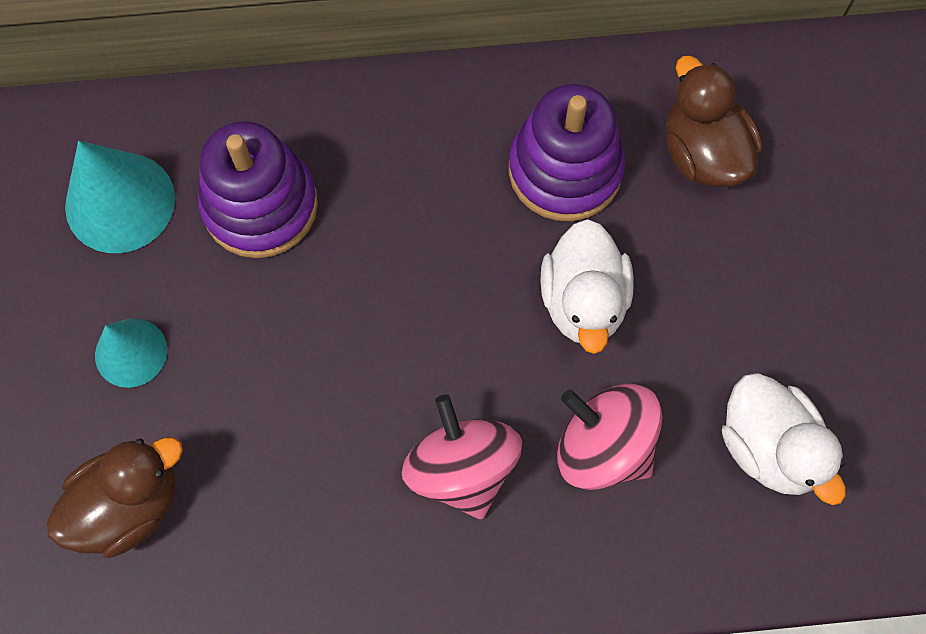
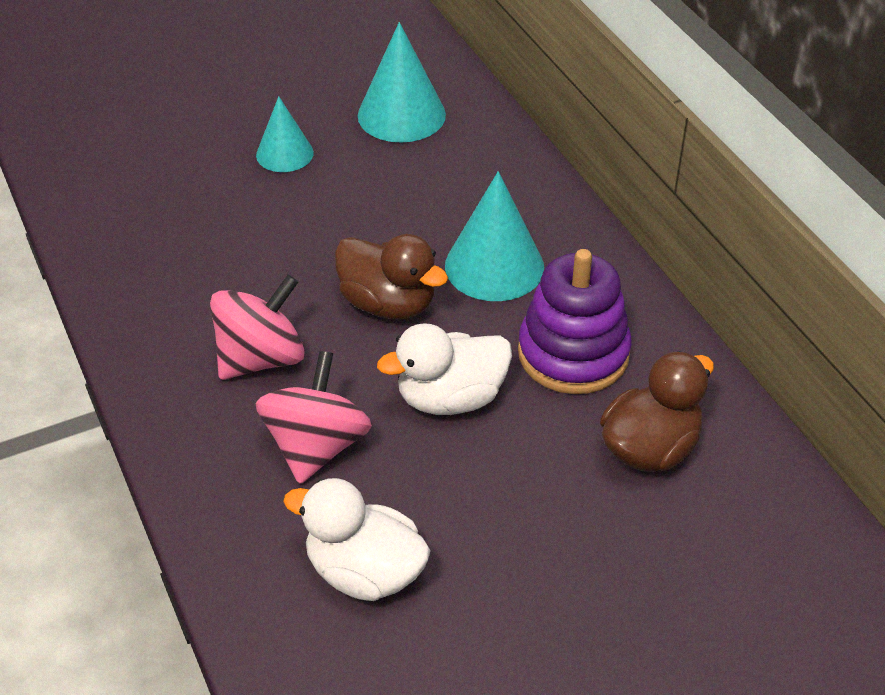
camera: 70 degrees right, 25 degrees down
brown duck [47,437,183,558] -> brown duck moved to [335,234,448,319]
purple stacking toy [198,121,318,258] -> none
white duck [722,373,846,505] -> white duck turned 75 degrees clockwise [283,478,431,601]
none -> turquoise cone [445,171,544,301]

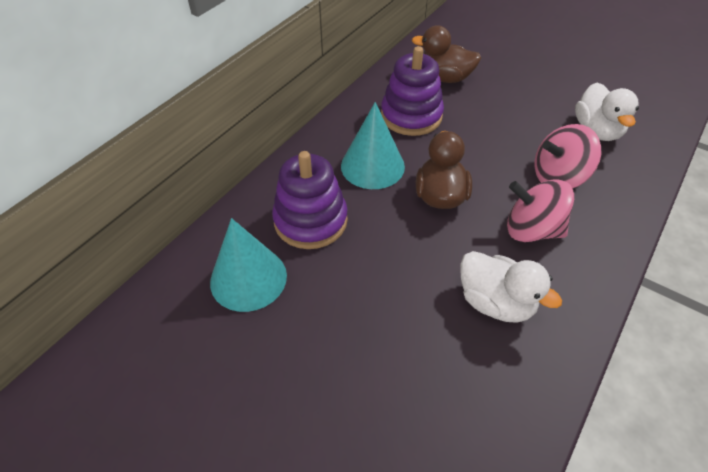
camera: 120 degrees left, 5 degrees up
turquoise cone [256,96,314,172] -> none
white duck [377,323,512,415] -> white duck moved to [460,251,562,323]
none -> purple stacking toy [272,151,348,249]

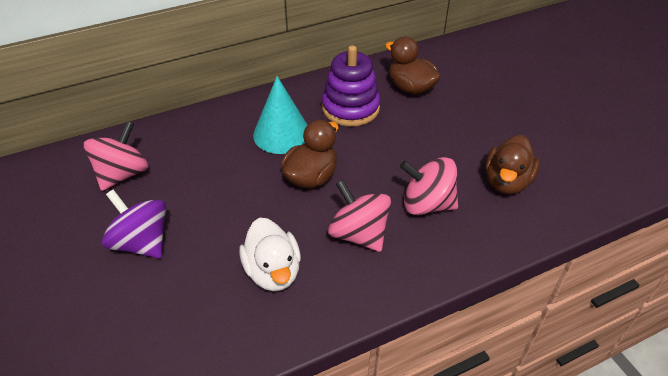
camera: 30 degrees right, 5 degrees down
turquoise cone [210,218,287,312] -> pink spinning top [84,121,148,191]
purple stacking toy [272,151,348,249] -> none
white duck [575,83,639,141] -> brown duck [485,135,540,194]
none -> purple spinning top [102,189,166,258]

